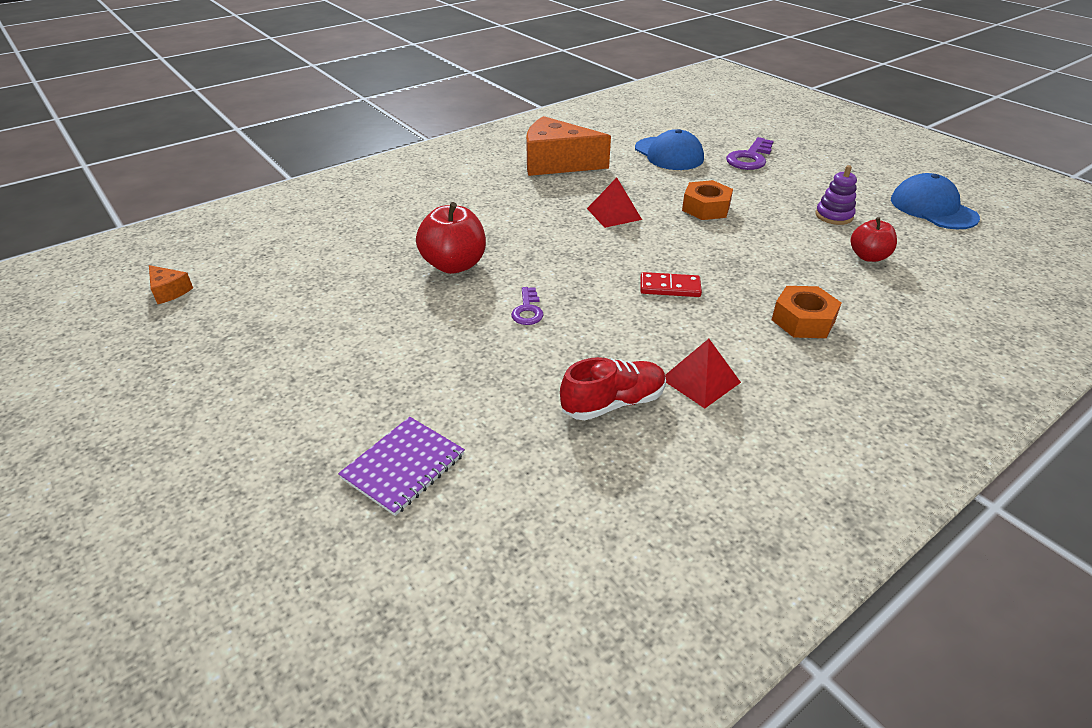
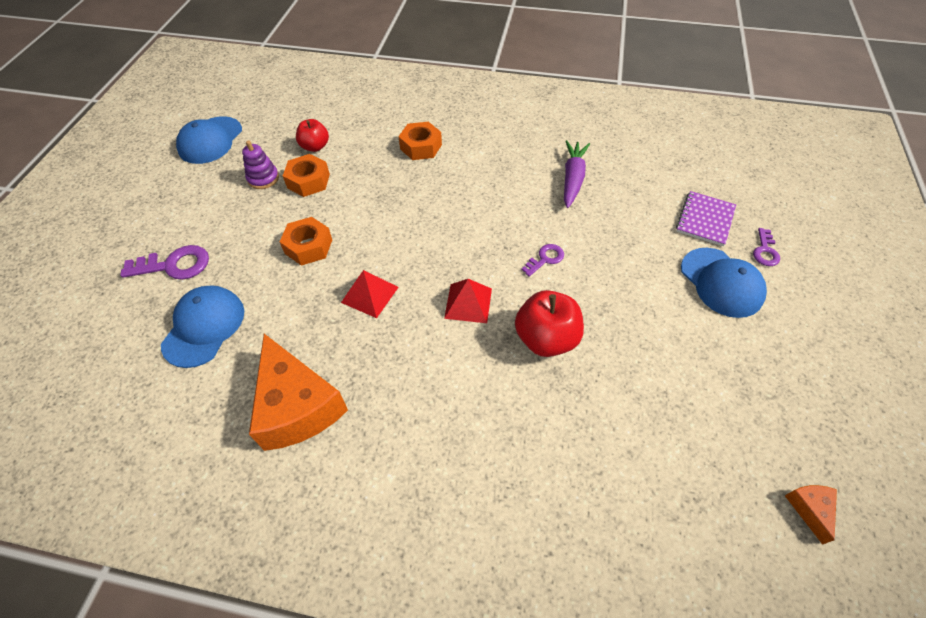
camera: 130 degrees left, 15 degrees up
purple notebook [338,417,465,516] -> purple notebook turned 60 degrees counterclockwise [676,191,736,246]
red shoe [560,357,666,420] -> purple carrot [564,140,590,208]
red domino [640,272,702,297] -> none
red pyramid [665,339,741,409] -> red pyramid moved to [444,279,492,323]
none -> orange nut [283,154,330,197]
none -> blue cap [681,248,767,318]
none -> purple key [753,228,780,266]

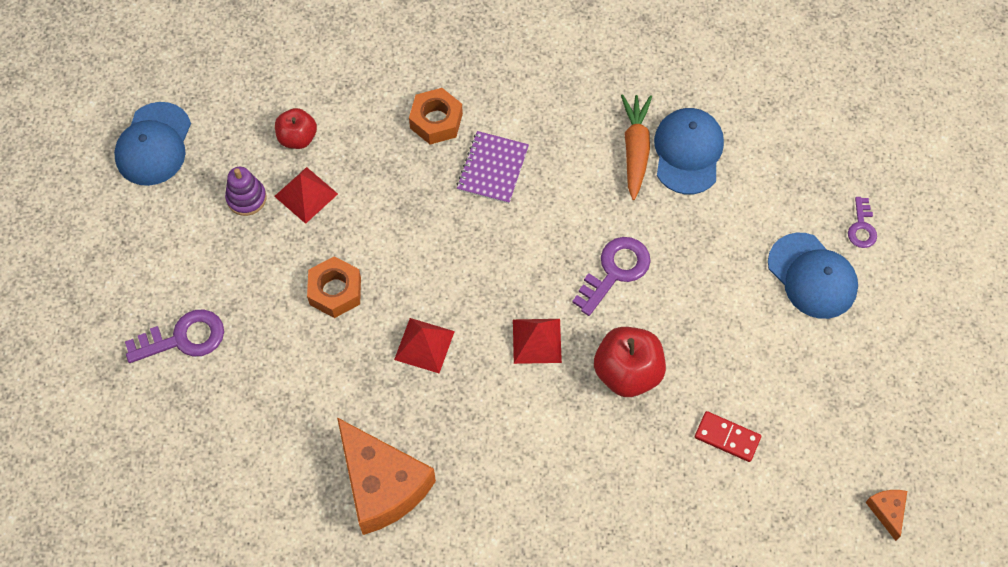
camera: 10 degrees left, 10 degrees up
blue cap [161,285,244,368] -> blue cap moved to [654,108,724,195]
orange nut [283,154,330,197] -> red pyramid [274,167,338,224]
purple key [522,244,564,277] -> purple key [572,237,651,316], size x1.68
purple carrot [564,140,590,208] -> orange carrot [621,94,652,200]
purple notebook [676,191,736,246] -> purple notebook moved to [457,131,529,204]
none -> red domino [695,411,761,462]

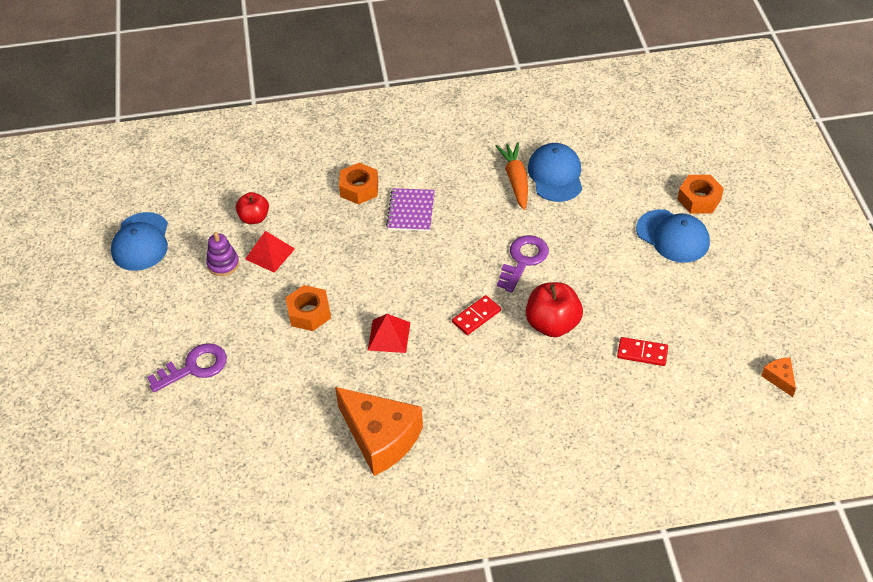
camera: 10 degrees left, 15 degrees down
red pyramid [513,319,562,364] -> red domino [452,295,501,335]
purple key [848,197,877,248] -> orange nut [677,175,724,213]

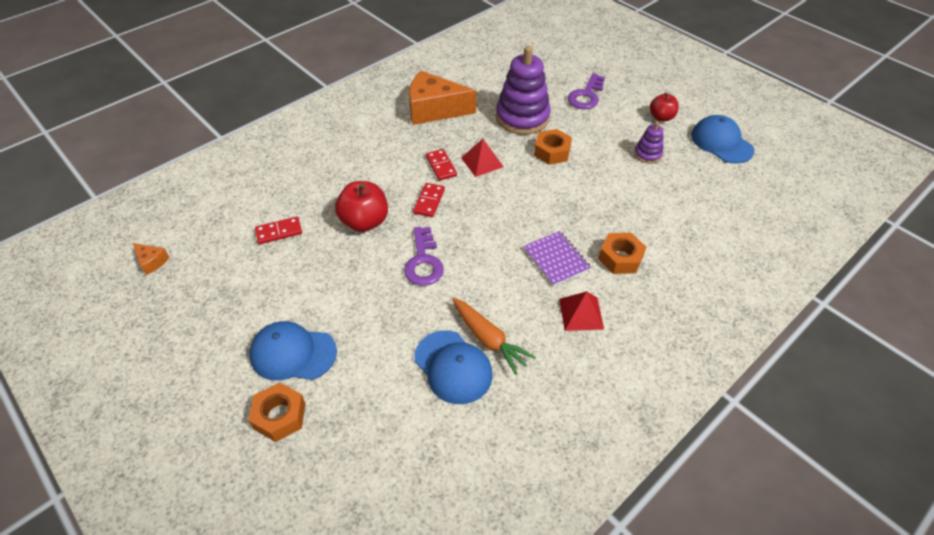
camera: 145 degrees right, 0 degrees up
red apple [236,192,269,224] -> red apple moved to [650,93,679,121]
red pyramid [245,231,295,273] -> red pyramid moved to [559,291,604,331]
none -> red domino [426,149,457,181]
none -> purple stacking toy [496,46,551,135]

